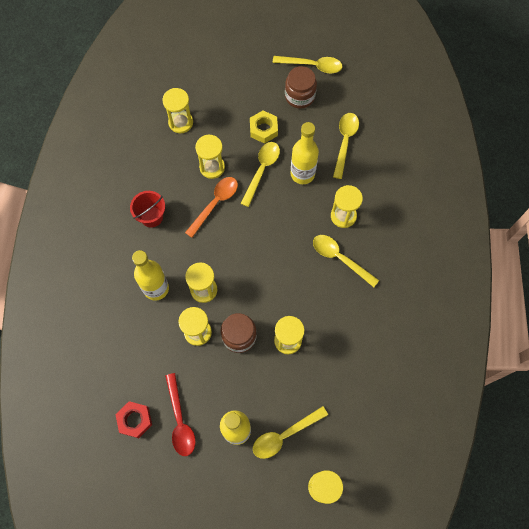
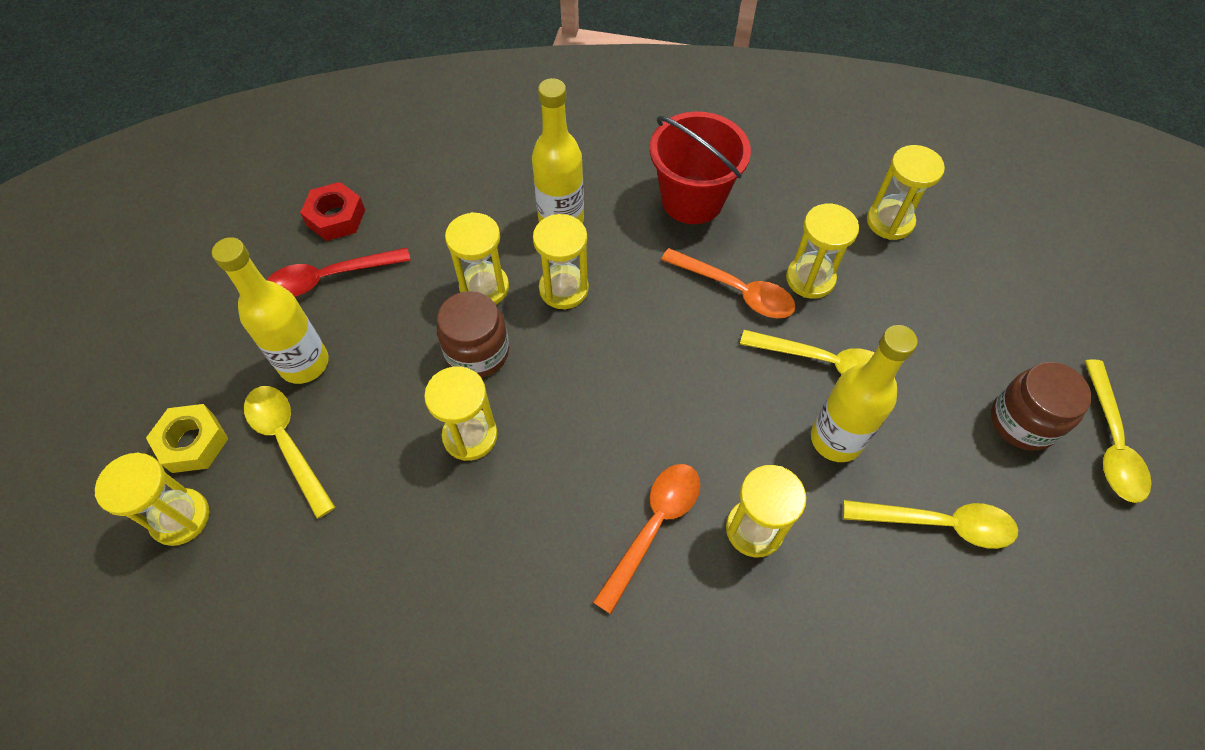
camera: 85 degrees right, 10 degrees down
red bucket [130,191,165,228] -> red bucket [650,111,751,224], size x1.54
yellow nut [250,111,278,144] -> yellow nut moved to [146,404,229,473]
yellow spoon [313,235,379,287] -> orange spoon [593,464,700,614]

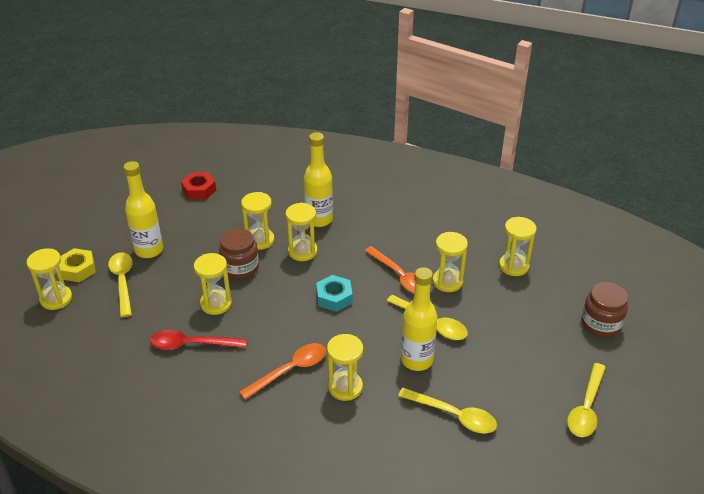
camera: 20 degrees right, 20 degrees down
red spoon [267,248,411,297] -> red spoon moved to [150,330,247,350]
red bucket [650,111,751,224] -> none
brown jar [991,362,1092,451] -> brown jar moved to [581,282,628,337]
none -> turquoise nut [316,275,352,312]

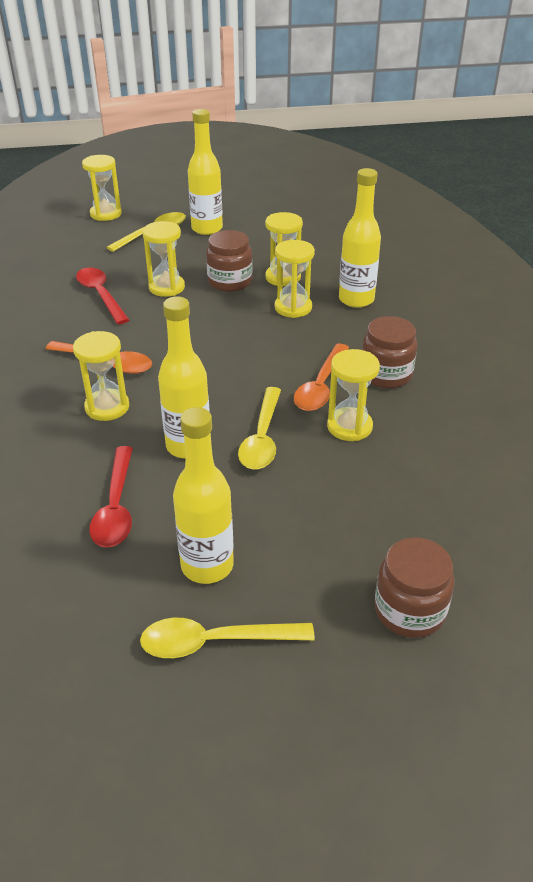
camera: 60 degrees right, 0 degrees up
yellow nut [59,248,96,282] -> none
red nut [181,172,216,200] -> none
turquoise nut [316,275,352,312] -> none
yellow spoon [398,388,497,433] -> red spoon [89,446,133,548]
yellow hourglass [499,217,537,276] -> none
none -> yellow bottle [173,407,234,584]
none -> brown jar [362,316,417,389]

